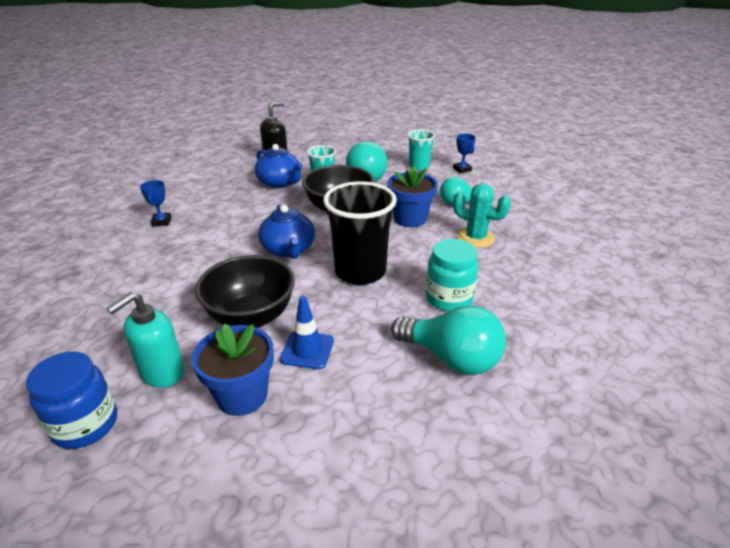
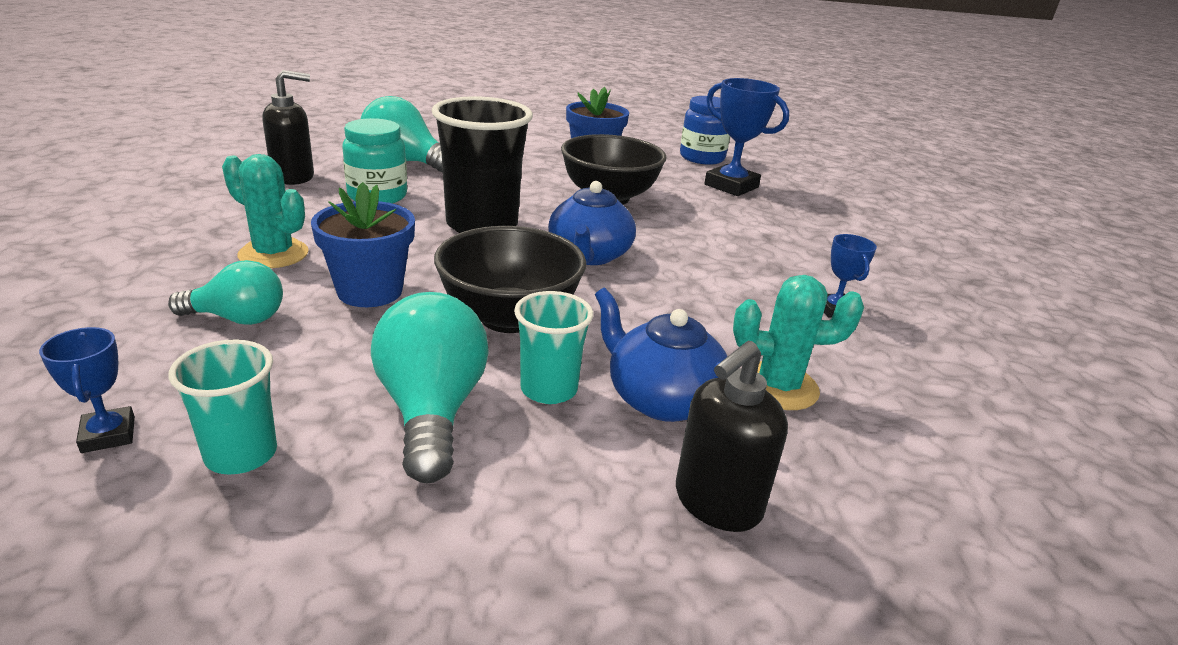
camera: 175 degrees right, 5 degrees down
turquoise soap dispenser [107,292,185,388] -> none
blue teapot [258,204,315,259] -> blue teapot turned 150 degrees counterclockwise [548,181,636,265]
blue traffic cone [280,296,334,369] -> none
none -> black soap dispenser [262,70,314,185]
none -> blue trophy [704,78,789,196]
none -> turquoise cactus [733,275,864,410]

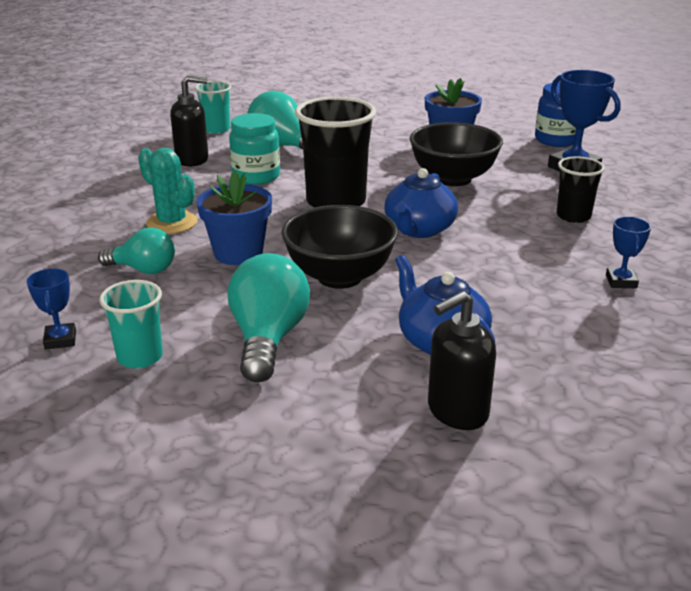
camera: 15 degrees right, 0 degrees up
turquoise cup [514,291,593,404] -> turquoise cup moved to [195,81,231,134]
turquoise cactus [733,275,864,410] -> none
none -> black cup [557,156,605,223]

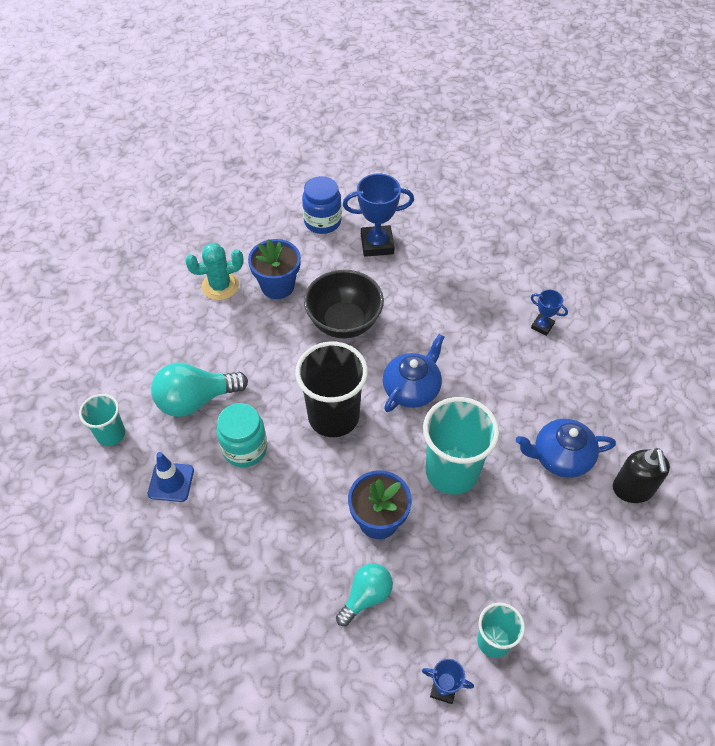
camera: 60 degrees left, 25 degrees up
turquoise cactus [138,148,197,234] -> turquoise cactus moved to [185,243,244,300]
black soap dispenser [170,76,208,166] -> blue traffic cone [148,452,194,502]
turquoise light bulb [228,253,310,382] -> none
black bowl [281,205,398,289] -> turquoise cup [423,397,499,495]
blue teapot [384,168,458,238] -> blue teapot turned 105 degrees counterclockwise [383,334,444,412]
black cup [557,156,605,223] -> none

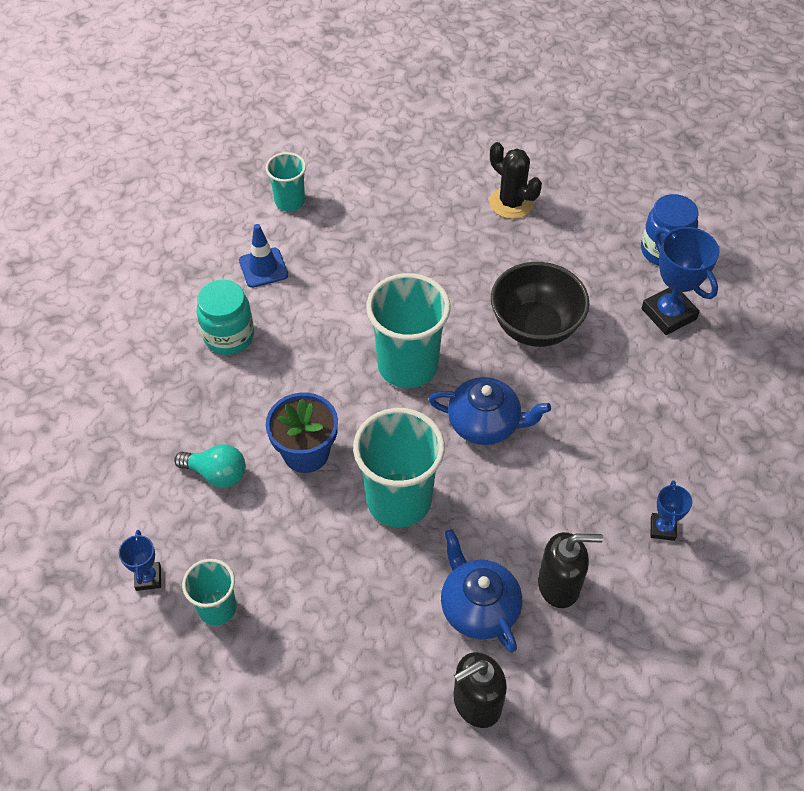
camera: 65 degrees right, 0 degrees up
turquoise light bulb [151,362,248,417] -> none
turquoise cactus [185,243,244,300] -> black cactus [489,142,542,219]
turquoise jar [217,403,267,467] -> turquoise jar moved to [197,280,254,355]
blue flower pot [248,239,301,299] -> none
black cup [295,342,368,437] -> turquoise cup [366,273,450,388]
none -> black soap dispenser [538,532,603,608]

